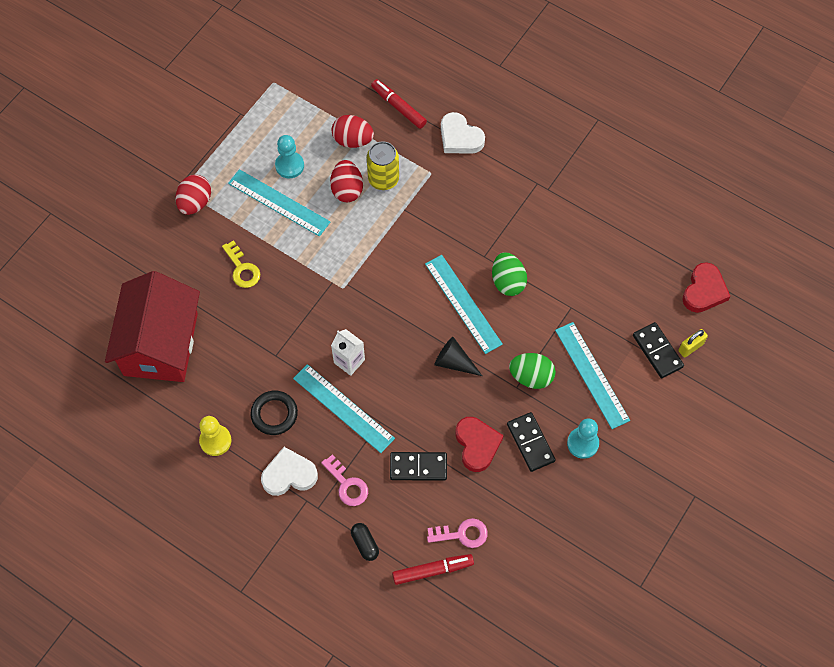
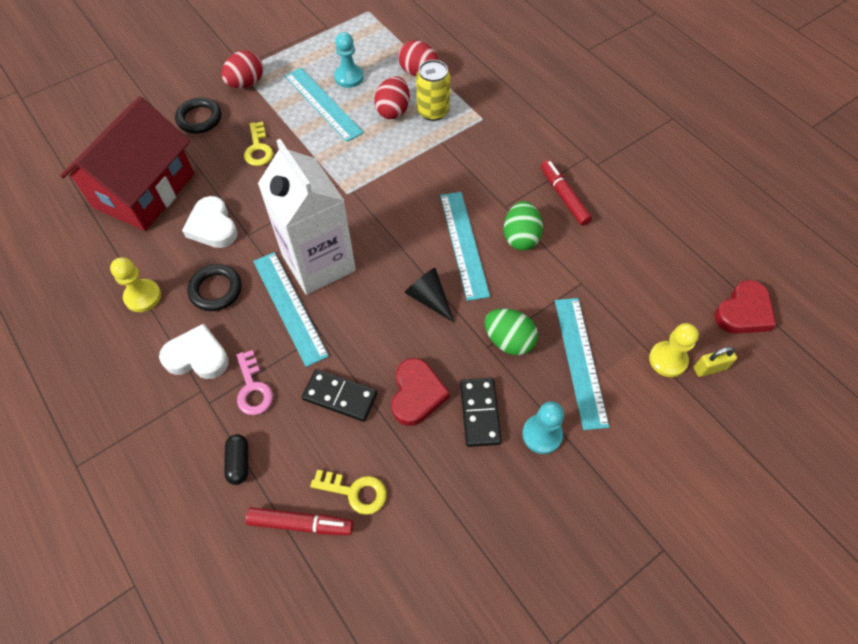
camera: 20 degrees right, 5 degrees down
white carton [331,329,365,376] -> white carton [258,139,356,295], size x2.19
red marker [371,79,427,129] -> red marker moved to [541,160,592,226]
pink key [427,518,488,548] -> yellow key [310,470,387,515]
white heart [441,112,485,154] -> white heart moved to [182,196,238,248]
black domino [633,322,684,378] -> yellow pawn [649,323,699,377]
none -> black ring [175,97,221,133]

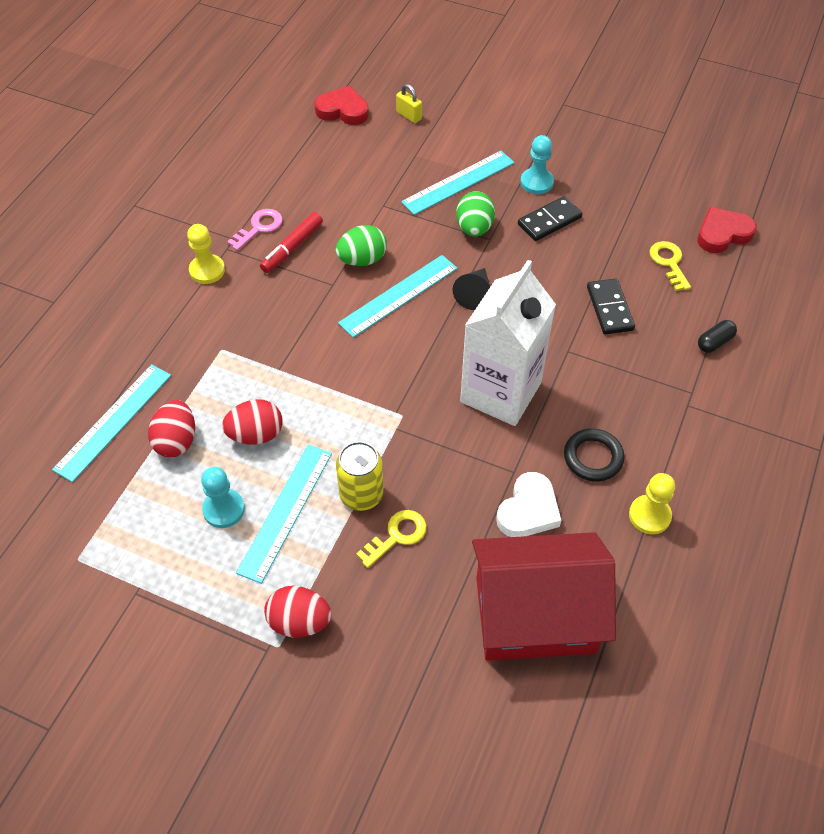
camera: 120 degrees left, 5 degrees down
white heart [159,323,229,379] -> none
black ring [175,97,221,133] -> none
pink key [237,350,273,415] -> pink key moved to [227,209,282,251]
red marker [246,507,353,535] -> none
turquoise ruler [253,252,329,367] -> turquoise ruler moved to [52,364,171,482]
red heart [392,358,450,426] -> red heart moved to [697,207,757,253]
yellow can [416,60,450,121] -> yellow can moved to [336,441,384,511]
yellow pawn [649,323,699,377] -> yellow pawn moved to [187,224,225,284]

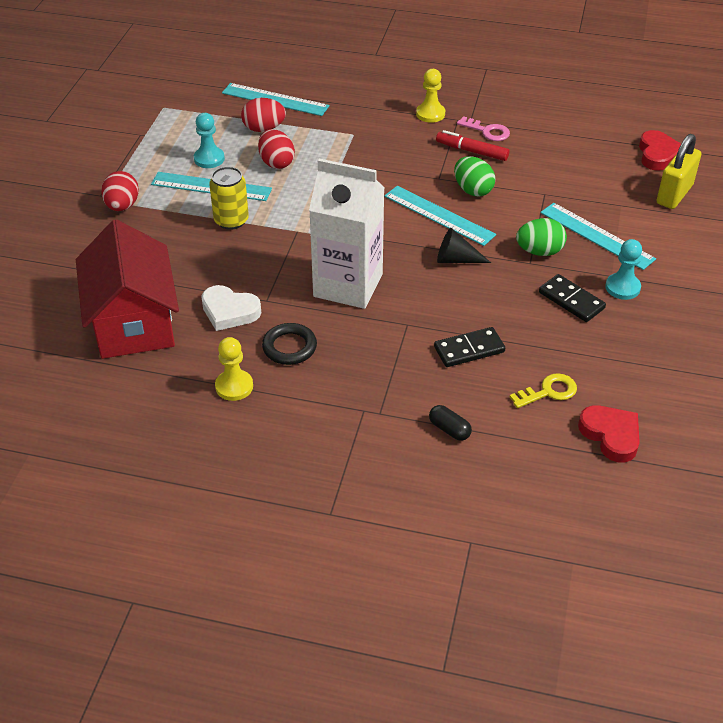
camera: 80 degrees right, 10 degrees down
yellow key [356,510,427,568] -> none
yellow padlock [396,84,422,123] -> yellow padlock [657,134,701,209], size x1.86

